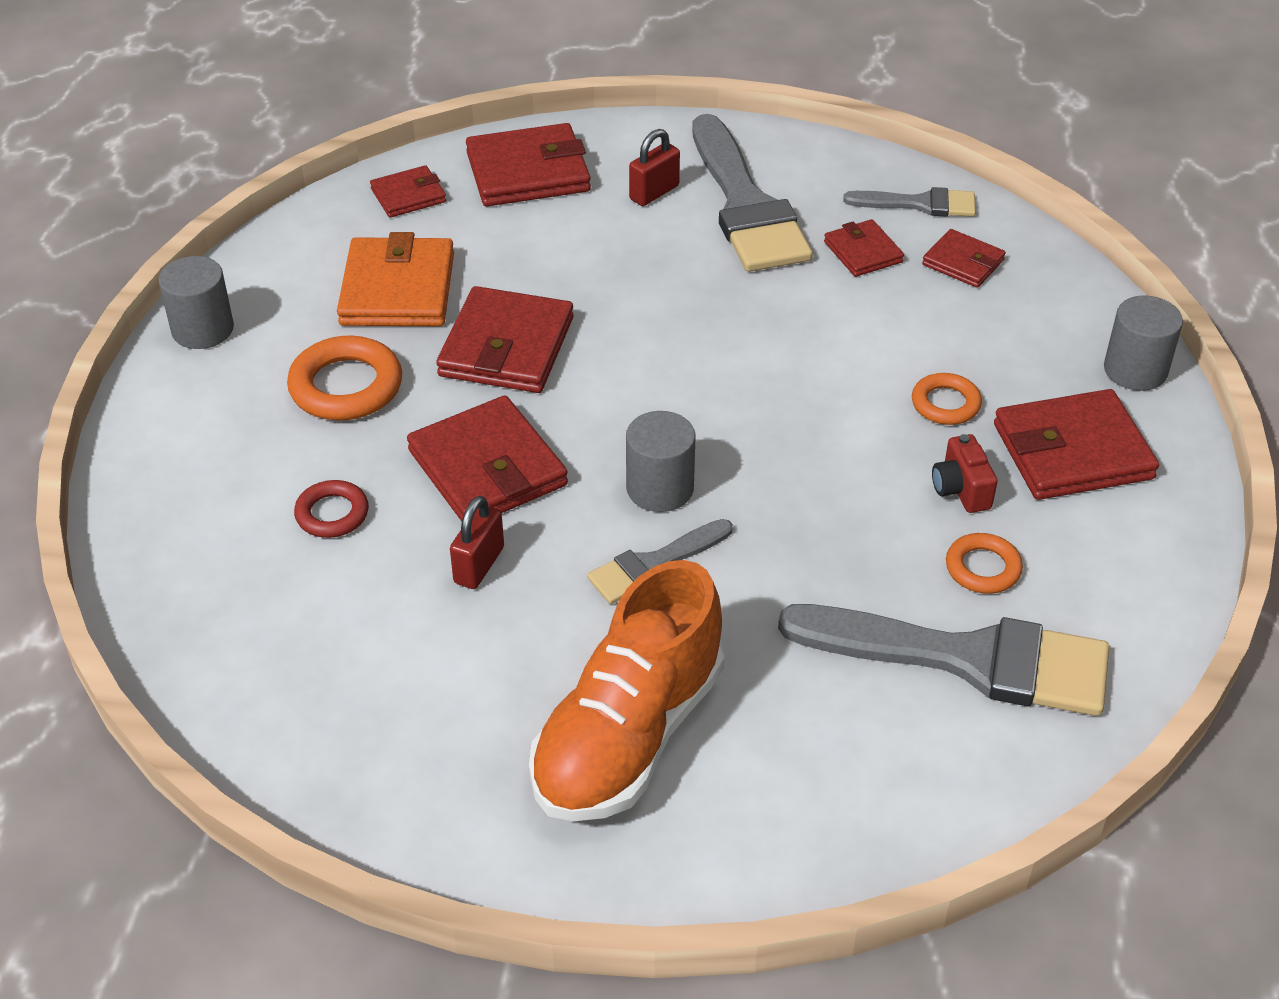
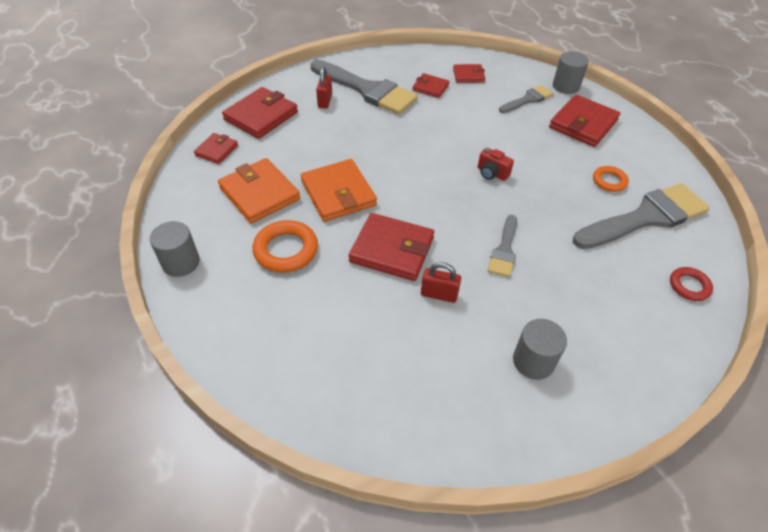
camera: 40 degrees left, 5 degrees up
red ring [294,480,369,538] -> red ring moved to [670,267,713,301]
red wallet [436,286,574,393] -> orange wallet [301,159,377,222]
red padlock [450,496,504,589] -> red padlock turned 60 degrees counterclockwise [421,262,461,303]
orange shoe [529,560,724,821] -> none
grey cylinder [626,411,696,512] -> grey cylinder moved to [513,319,567,380]
grey brush [843,187,976,217] -> grey brush moved to [499,85,553,113]
orange ring [912,373,982,425] -> none
red camera [932,434,998,513] -> red camera moved to [478,148,514,181]

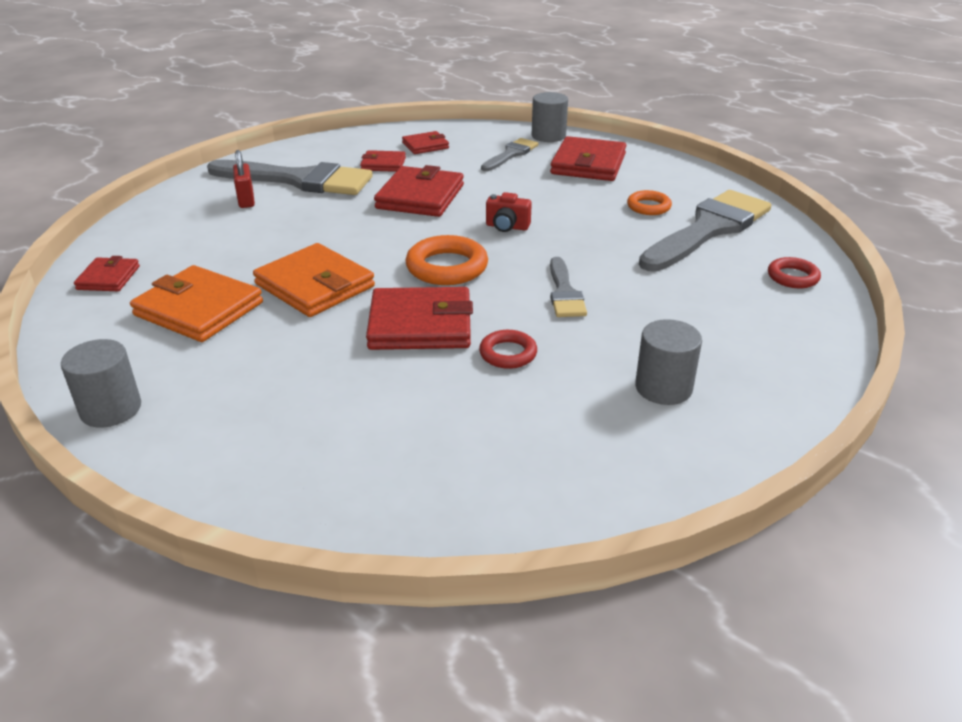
camera: 20 degrees left, 15 degrees down
red wallet [222,87,298,139] -> red wallet moved to [374,165,464,217]
orange ring [252,220,318,273] -> orange ring moved to [406,235,488,285]
red padlock [421,262,461,303] -> red ring [479,330,537,369]

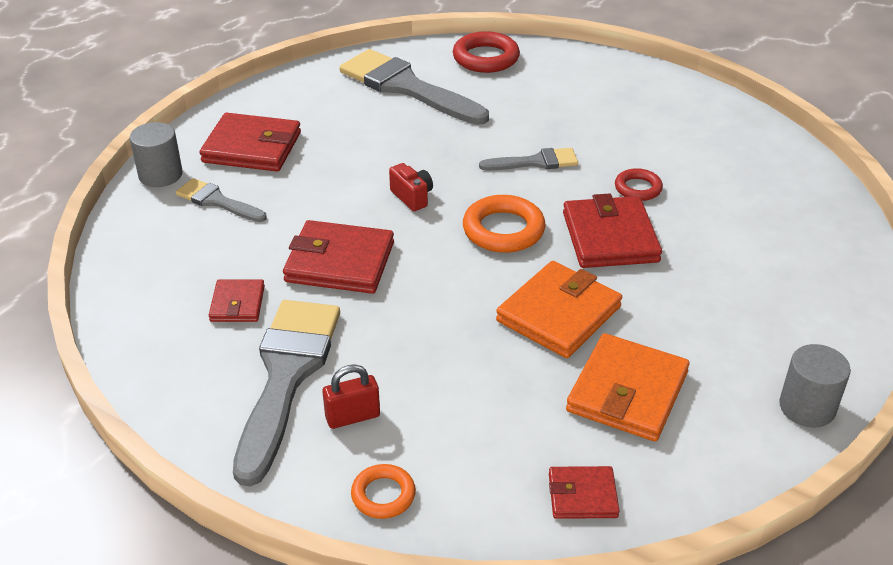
camera: 95 degrees left, 5 degrees up
red wallet [402,131,449,154] -> none
red camera [486,192,532,232] -> red camera turned 45 degrees counterclockwise [389,163,433,211]
orange ring [627,190,672,215] -> orange ring moved to [351,464,416,519]
grey cylinder [635,319,702,405] -> none
red ring [768,257,821,288] -> red ring [453,31,520,73], size x1.65

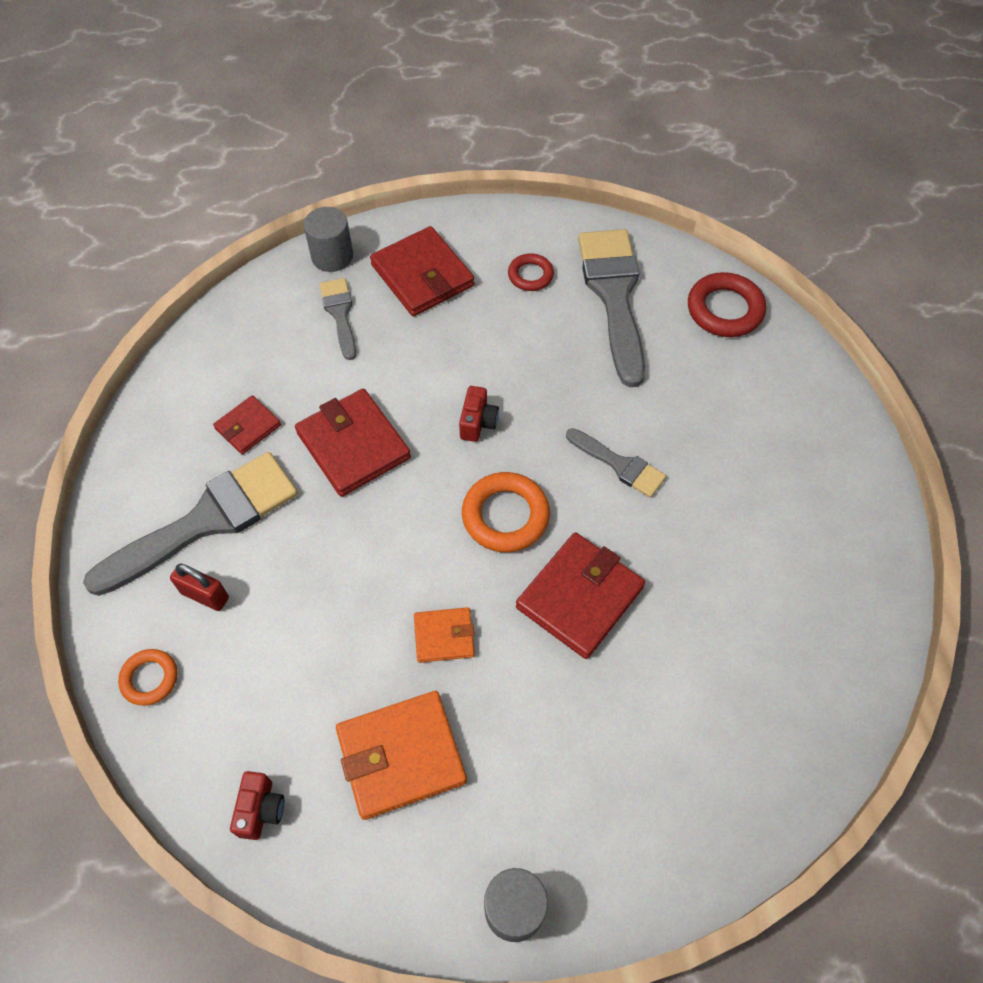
camera: 45 degrees right, 20 degrees up
orange wallet [496,261,622,358] -> orange wallet [414,607,475,663], size x0.56
red wallet [549,466,620,519] -> red camera [230,771,284,840]
red ring [615,168,663,201] -> red ring moved to [508,253,554,291]

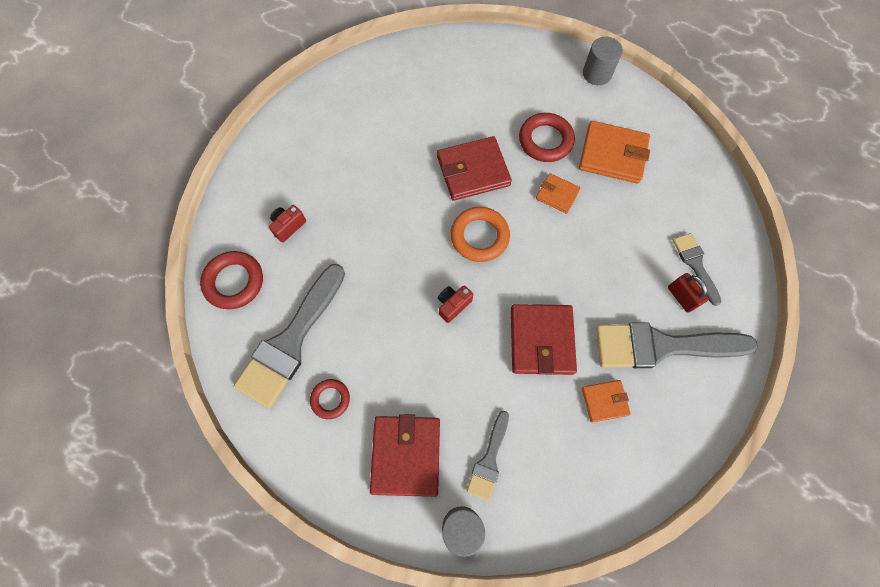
camera: 145 degrees left, 10 degrees up
orange ring [118,649,177,706] -> none
red wallet [213,395,281,454] -> orange wallet [582,380,631,423]
red camera [230,771,284,840] -> red camera moved to [269,205,306,243]
grey brush [566,428,666,498] -> grey brush moved to [673,233,722,306]
none -> red ring [519,113,575,162]

